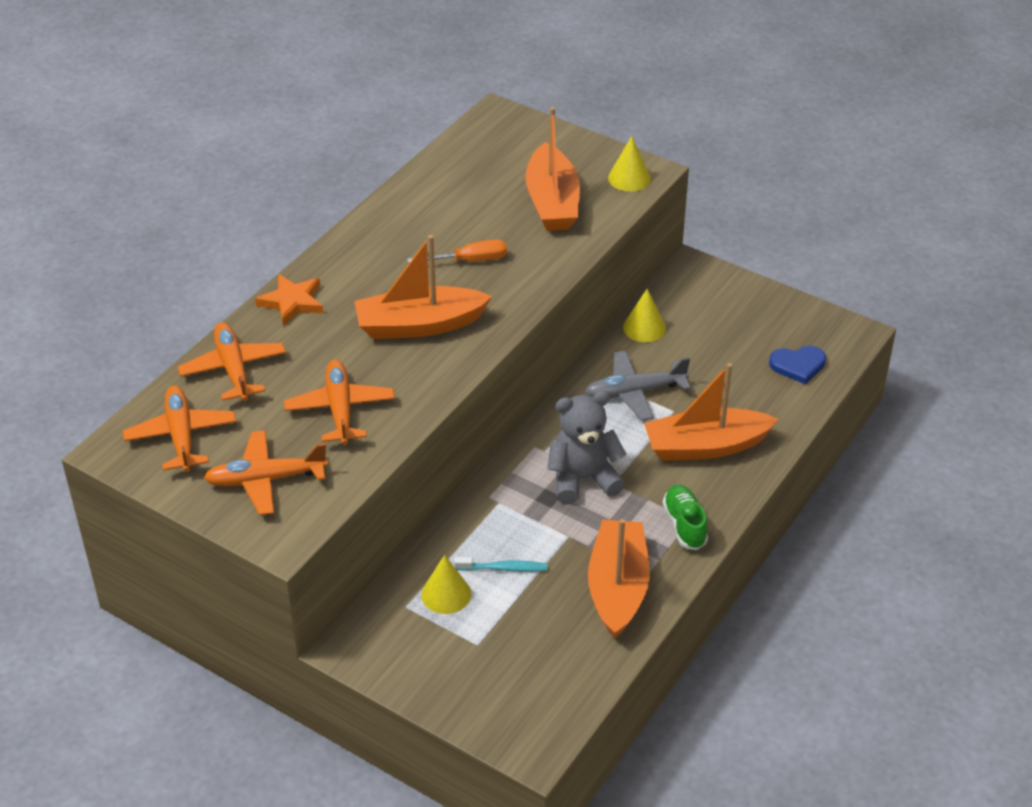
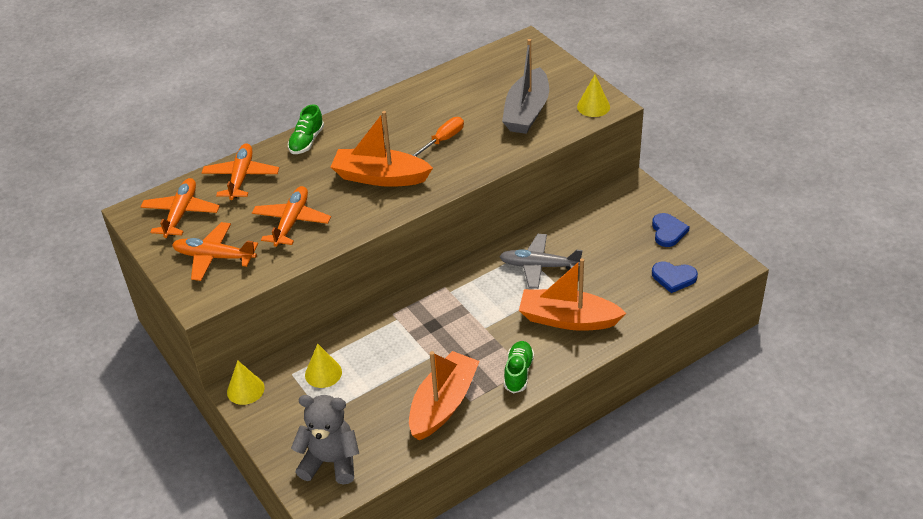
camera: 25 degrees right, 0 degrees up
orange star [255,274,323,326] -> green shoe [288,104,324,154]
orange screwdriver [407,239,507,263] -> orange screwdriver turned 60 degrees counterclockwise [413,117,464,157]
turquoise toothbrush [454,557,548,572] -> none
orange boat [526,107,580,231] -> grey boat [502,39,549,134]
grey teddy bear [547,391,626,504] -> grey teddy bear moved to [291,395,359,485]
yellow cone [623,288,666,342] -> yellow cone moved to [227,361,264,405]
none -> blue heart [652,213,690,247]

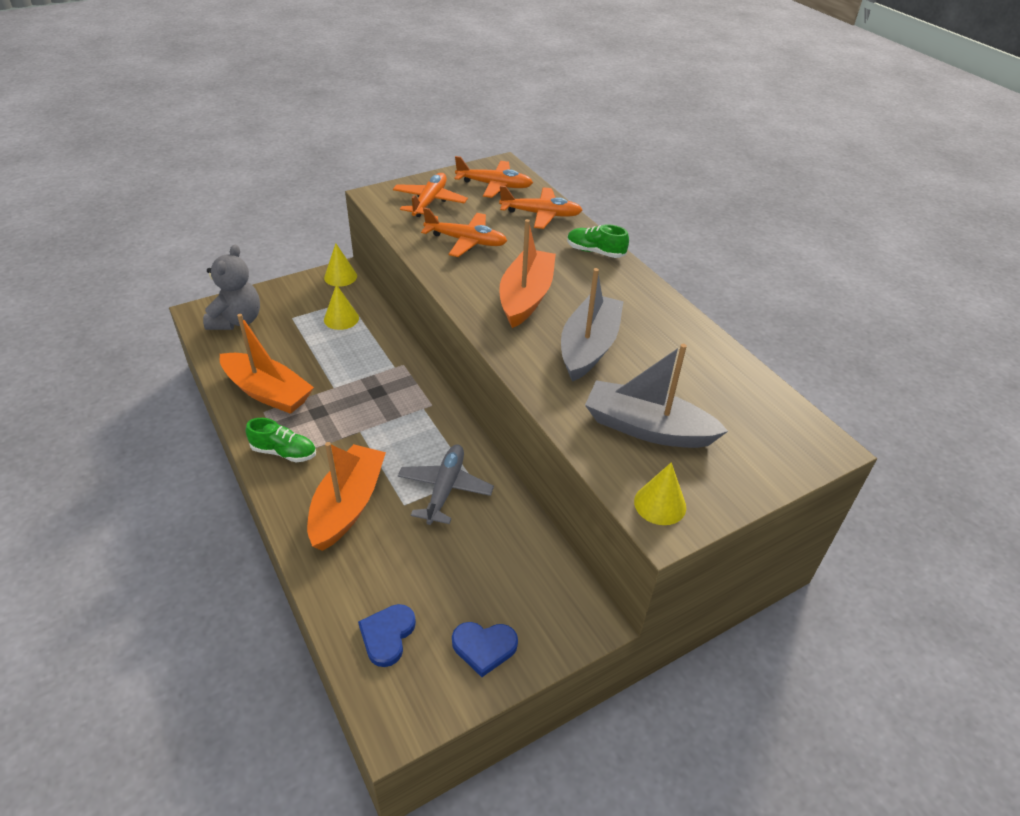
camera: 90 degrees right, 0 degrees up
orange screwdriver [413,117,464,157] -> grey boat [561,268,624,382]

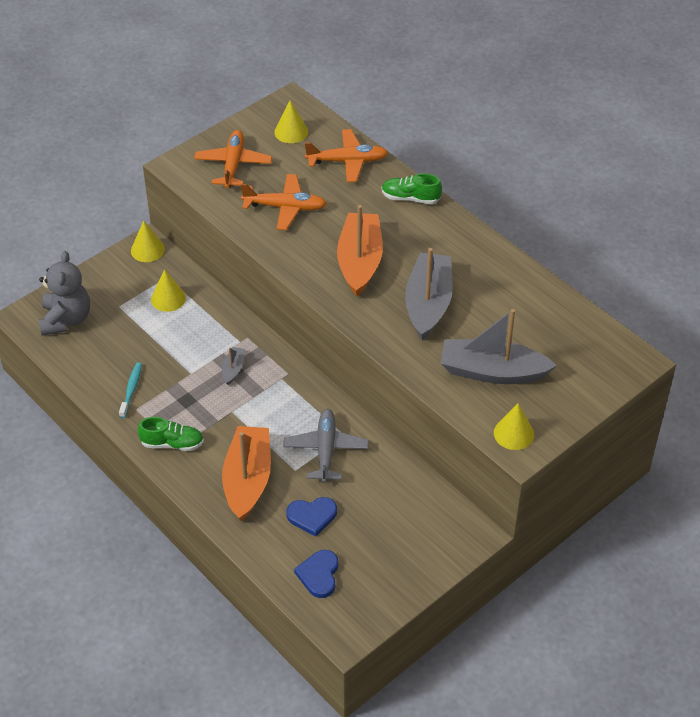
camera: 10 degrees left, 5 degrees up
orange boat [220,314,314,414] -> turquoise toothbrush [119,362,142,418]
blue heart [452,622,518,677] -> blue heart moved to [286,497,337,537]
orange plane [454,156,533,198] -> yellow cone [274,100,308,143]
none -> grey boat [222,347,245,385]

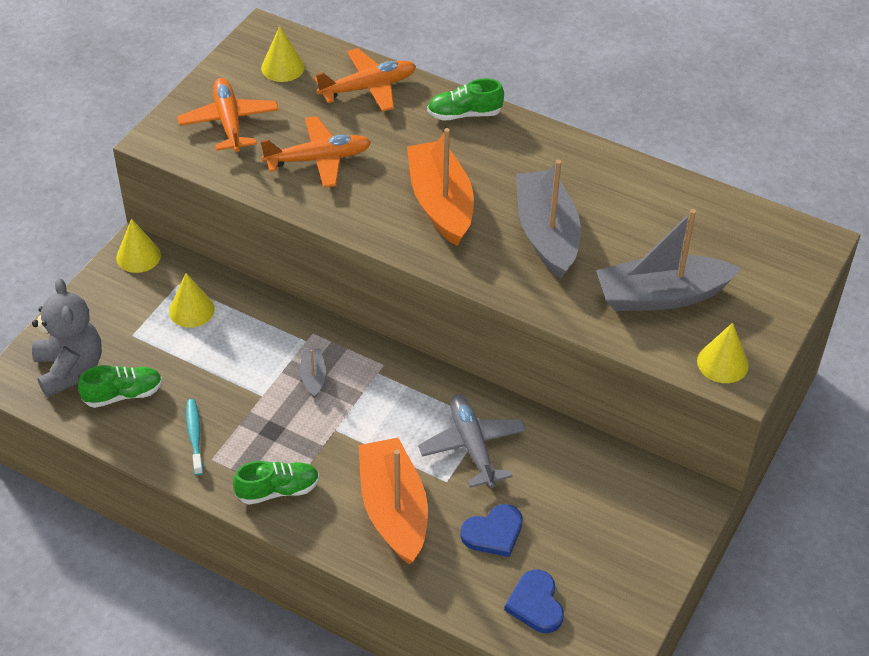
camera: 20 degrees left, 0 degrees up
none -> green shoe [78,365,163,408]

